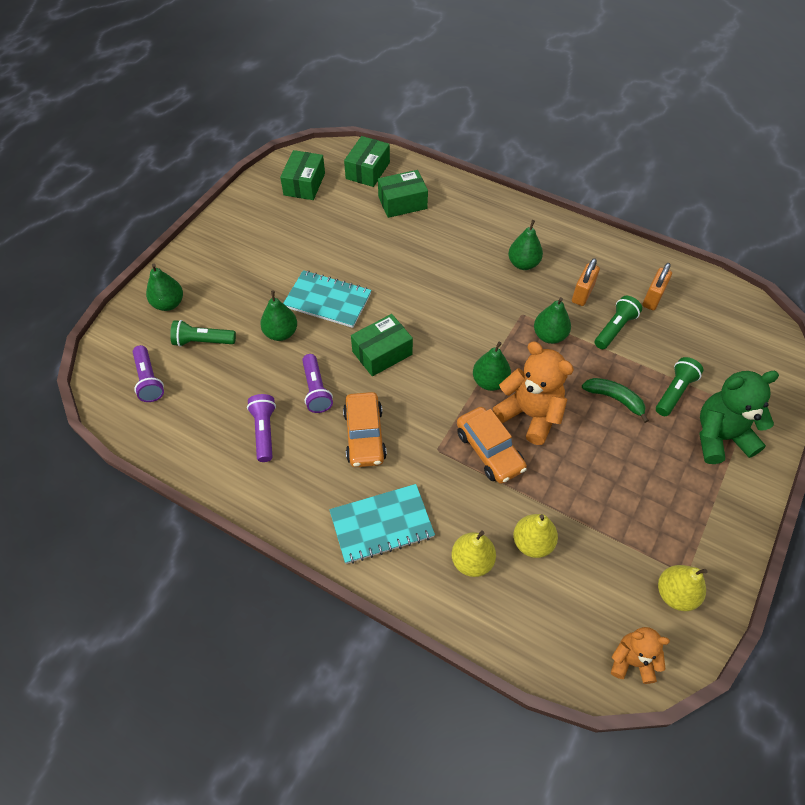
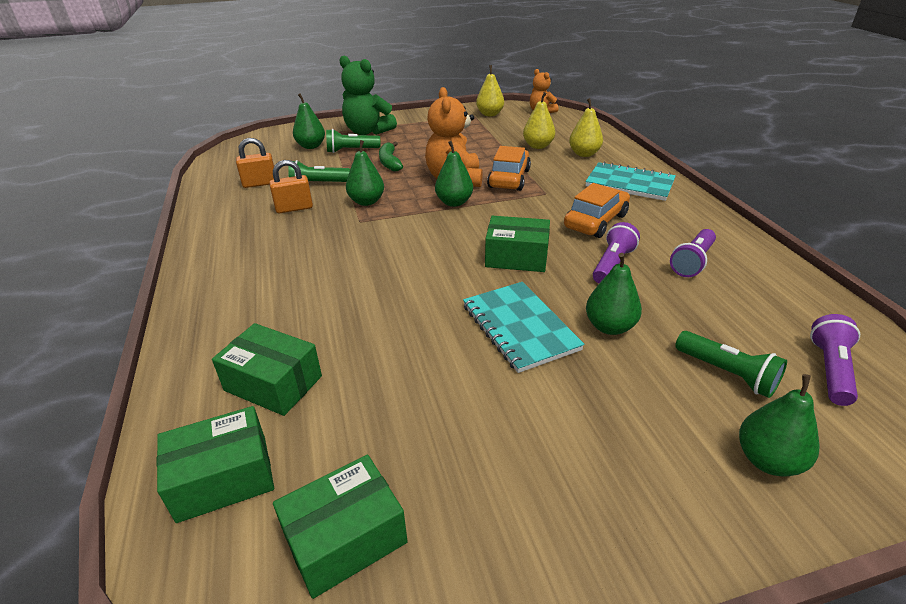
camera: 135 degrees left, 20 degrees down
green pear [508,220,543,270] -> green pear moved to [293,93,325,149]

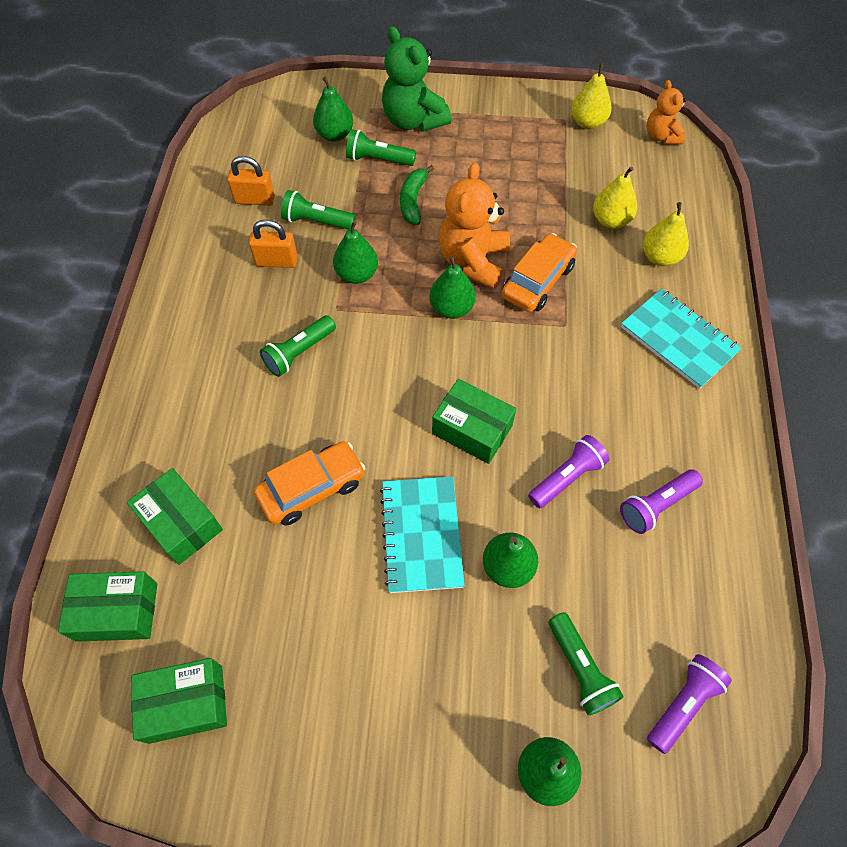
camera: 20 degrees right, 25 degrees up
orange car [564,183,630,238] -> orange car moved to [254,441,366,526]
none -> green flashlight [260,315,336,377]

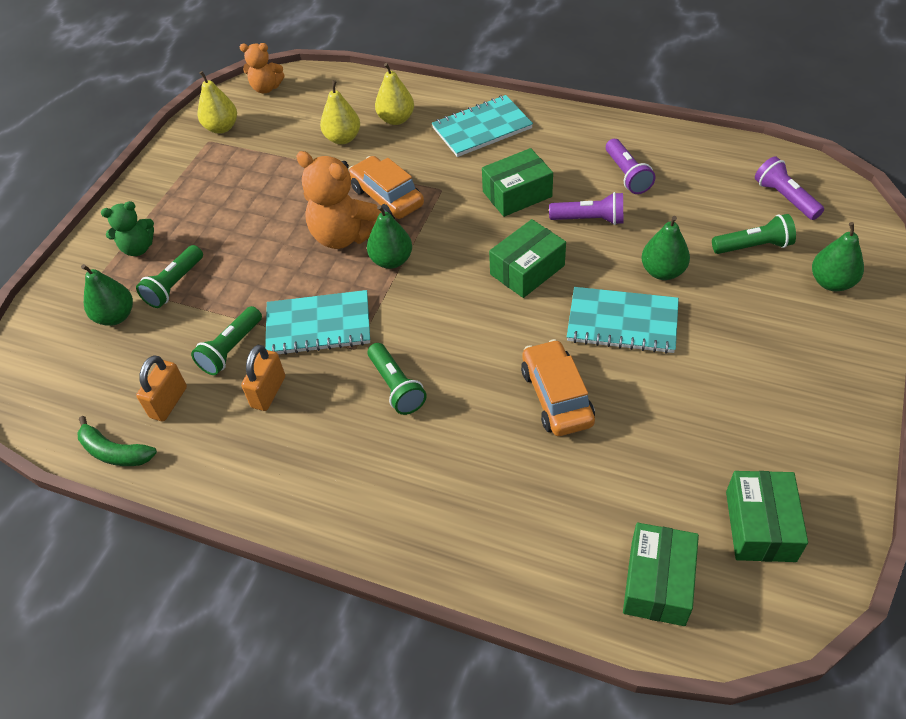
camera: 70 degrees left, 10 degrees down
green box [127,468,223,565] -> green box moved to [482,148,553,217]
green pear [333,221,378,284] -> turquoise notebook [265,290,370,355]
green teddy bear [382,26,451,132] -> green teddy bear [101,201,154,256], size x0.60
green banana [400,165,434,225] -> green banana moved to [77,416,157,466]
purple flashlight [528,435,609,509] -> purple flashlight turned 120 degrees clockwise [549,192,624,225]

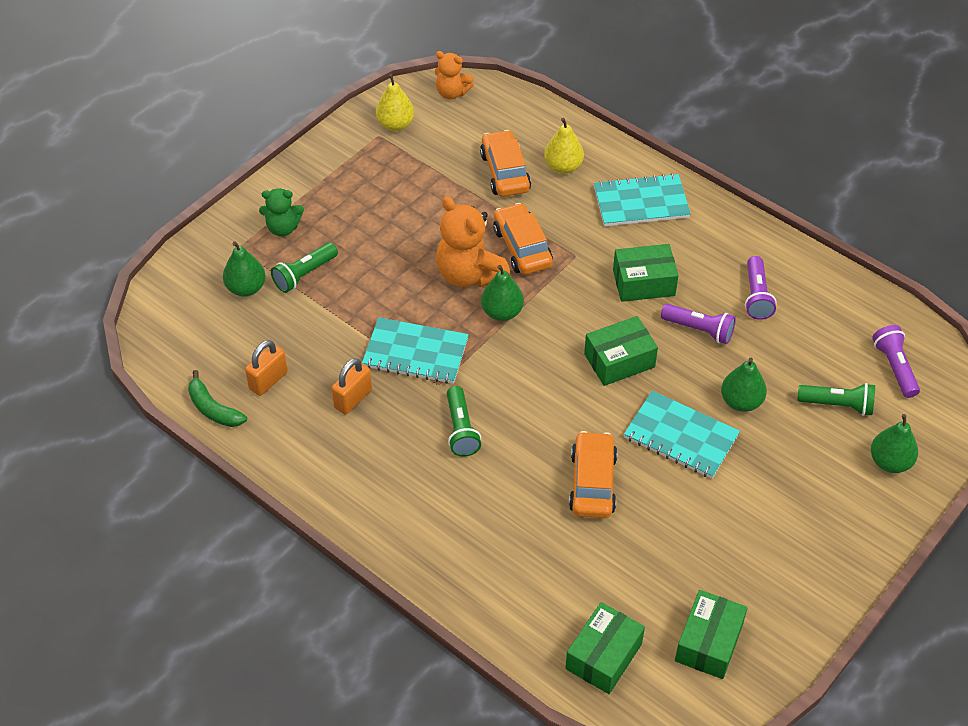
camera: 15 degrees right, 0 degrees up
green flashlight [191,306,262,375] -> none
yellow pear [320,80,360,145] -> orange car [480,130,531,197]

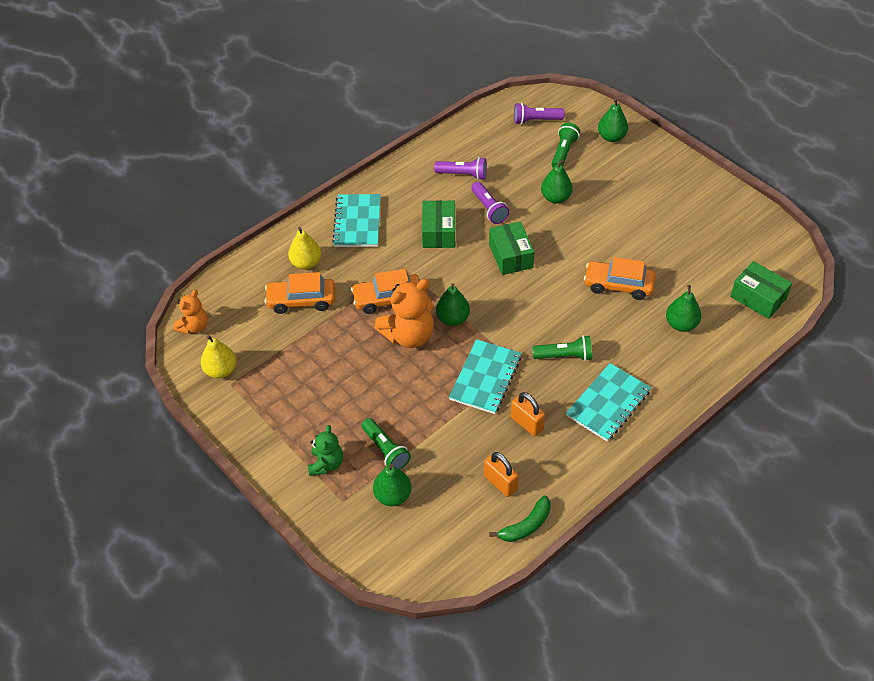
camera: 80 degrees left, 0 degrees up
turquoise notebook [624,391,740,479] -> turquoise notebook moved to [566,363,651,441]
purple flashlight [661,304,736,344] -> purple flashlight turned 120 degrees clockwise [471,182,510,224]
green box [675,590,748,679] -> none
none -> green pear [666,285,701,332]

